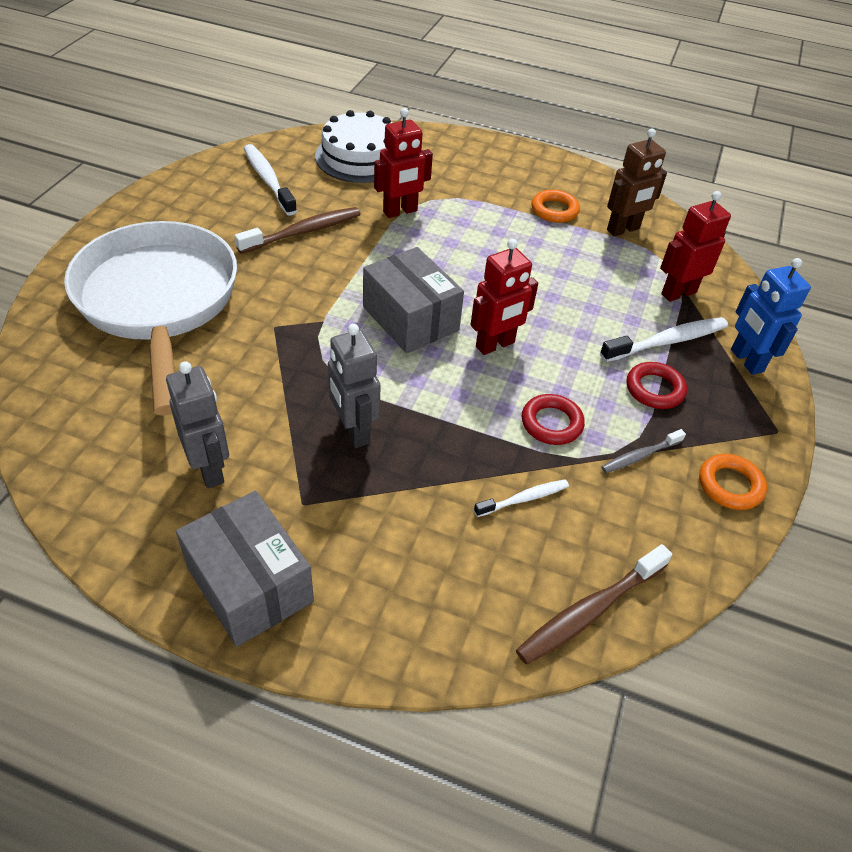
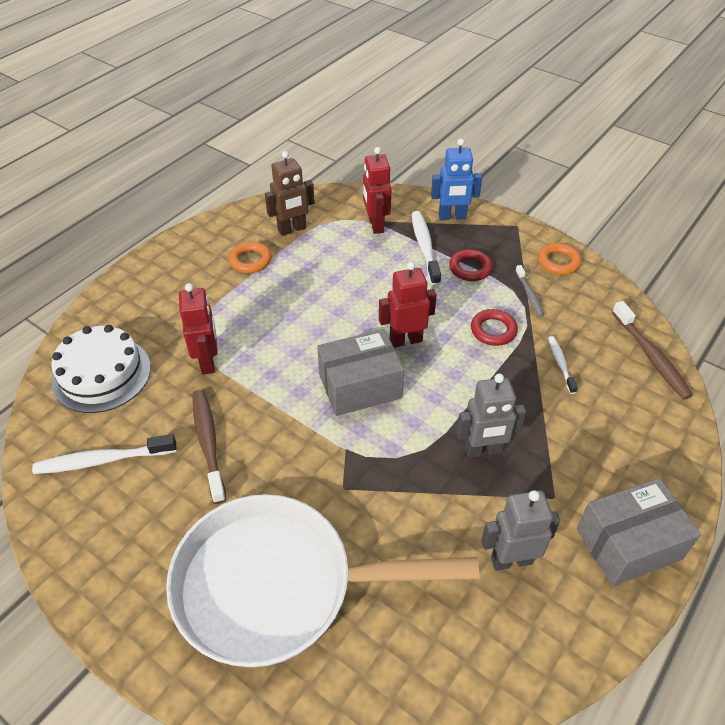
camera: 70 degrees left, 0 degrees up
red robot [471,239,538,355] -> red robot turned 90 degrees counterclockwise [379,262,437,348]
brown robot [607,129,667,236] -> brown robot turned 75 degrees clockwise [265,151,315,236]

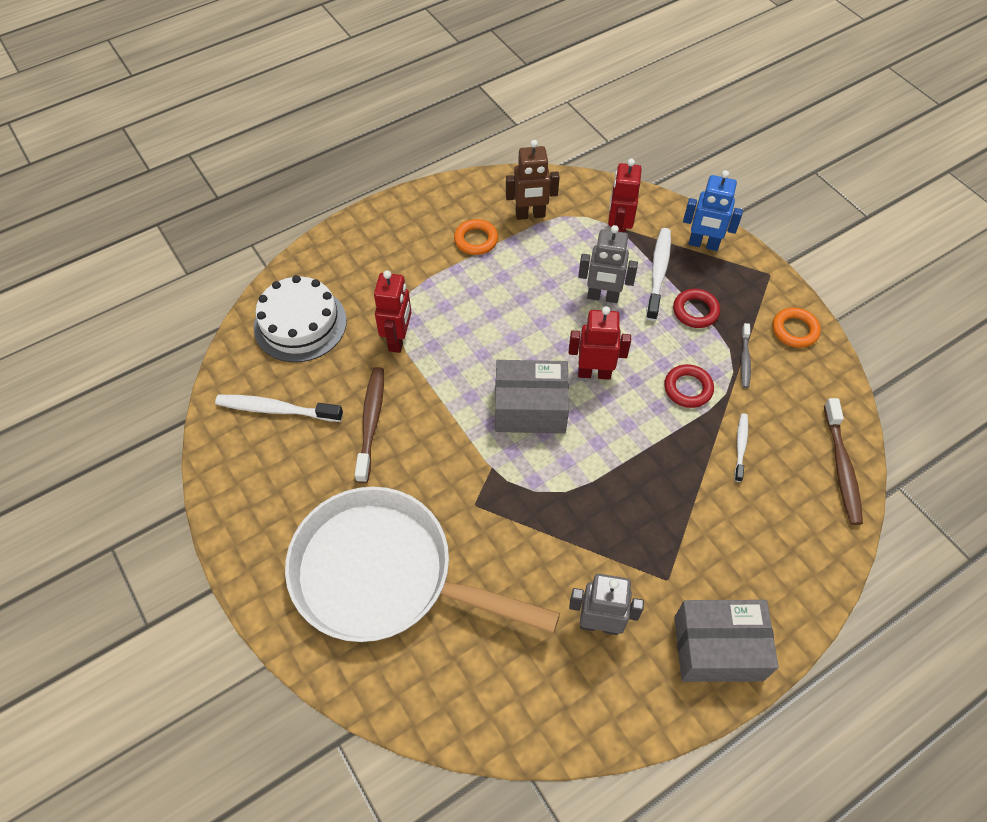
camera: 20 degrees right, 10 degrees up
grey robot [456,374,526,458] -> grey robot moved to [578,225,638,303]

